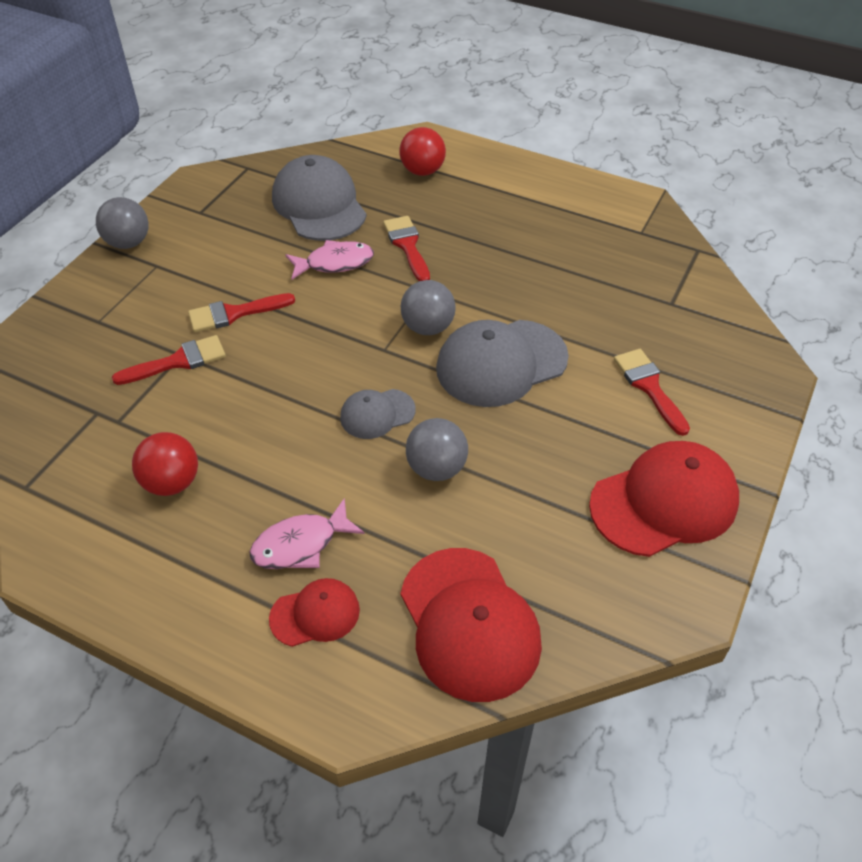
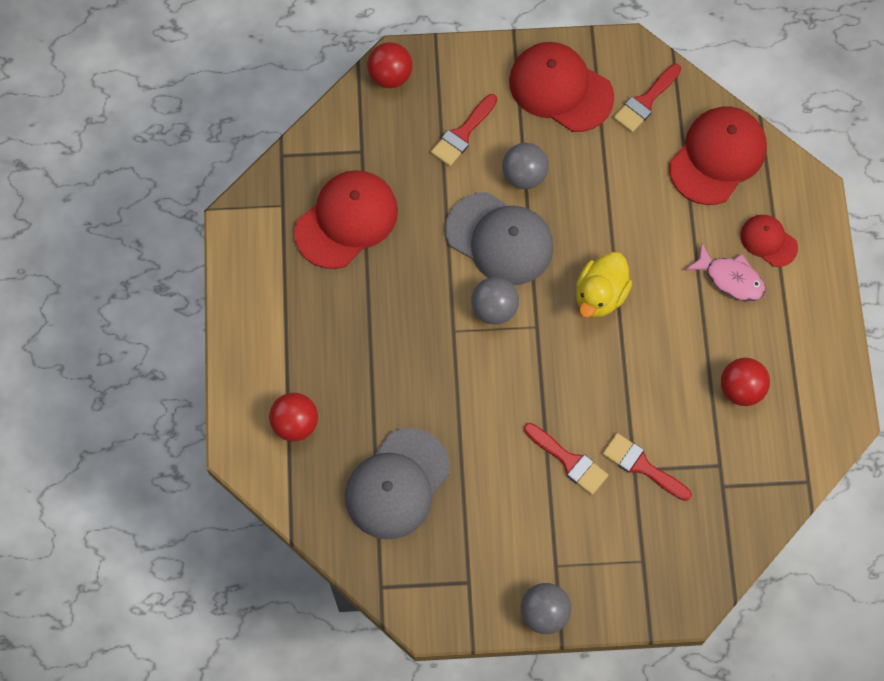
camera: 120 degrees left, 20 degrees up
pink fish [285,240,374,280] -> none
grey cap [340,389,416,439] -> yellow duck [576,252,632,318]
red brush [383,216,430,281] -> red brush moved to [613,64,681,133]
grey ball [406,418,468,481] -> grey ball moved to [502,143,548,189]
none -> red cap [294,170,398,269]
none -> red ball [367,42,413,88]

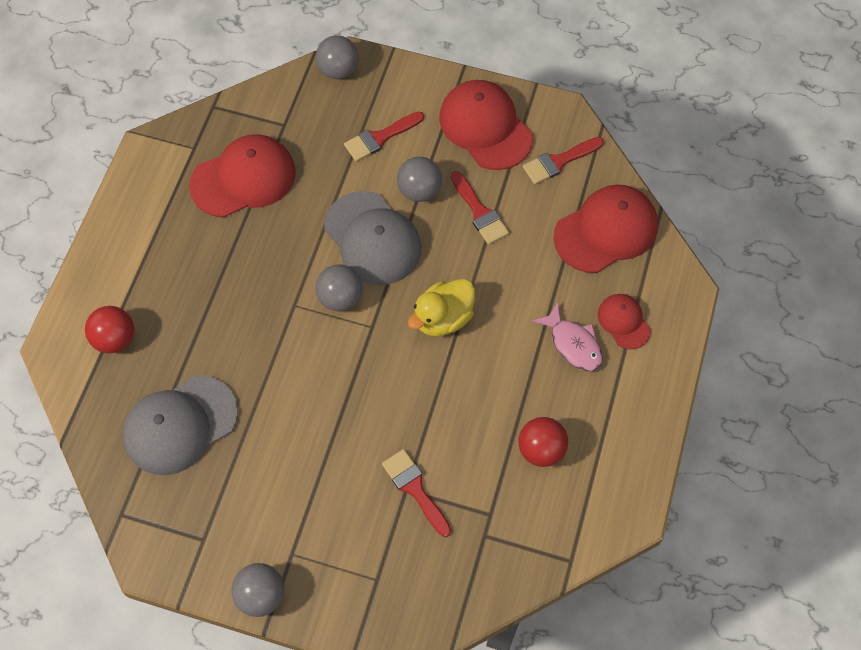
camera: 20 degrees right, 5 degrees down
red ball [367,42,413,88] -> grey ball [316,35,359,79]
red brush [524,423,608,495] -> red brush moved to [451,171,509,245]

